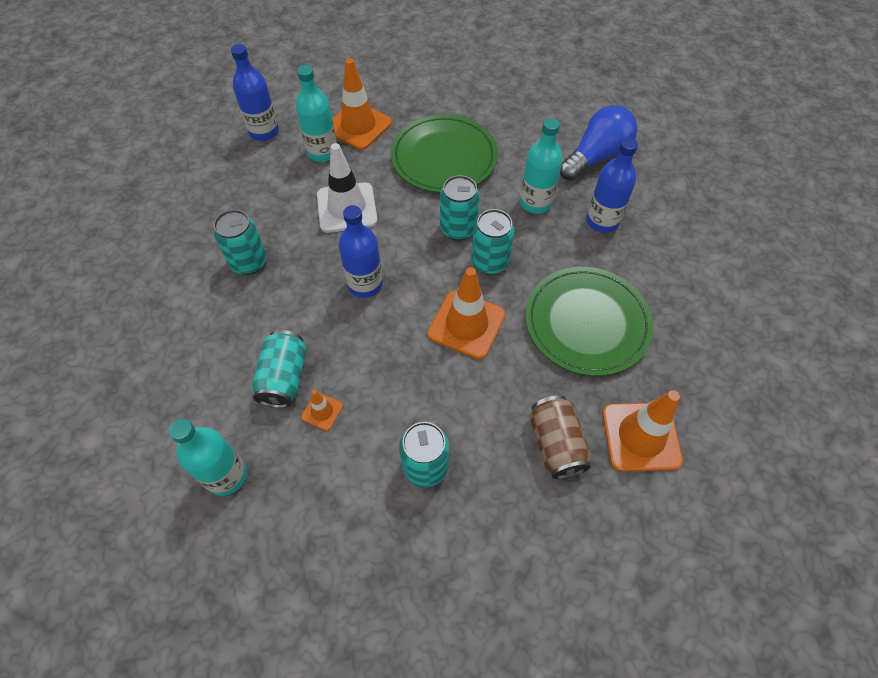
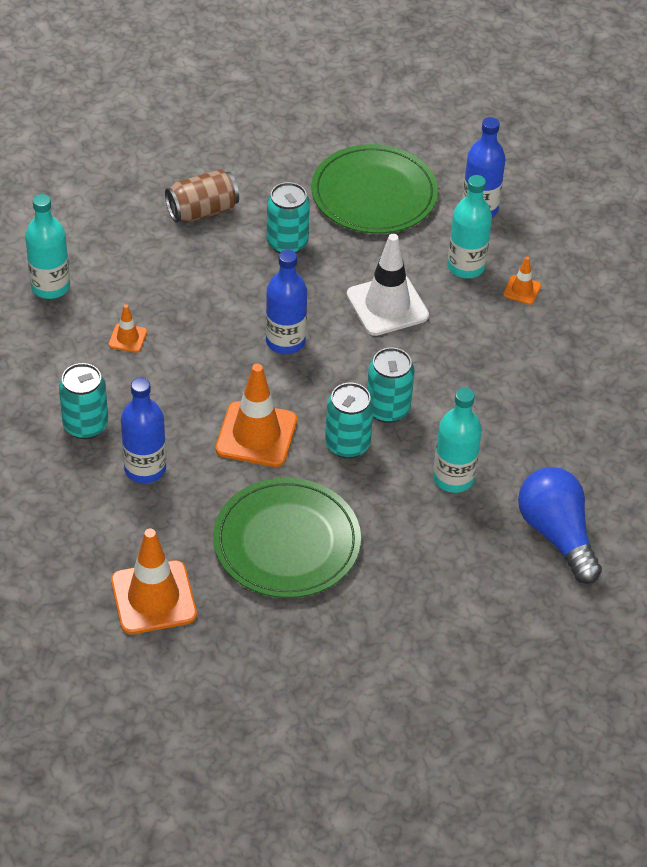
camera: 75 degrees right, 10 degrees down
turquoise can [252,330,307,408] -> none
orange traffic cone [332,58,392,150] -> orange traffic cone [503,257,541,305], size x0.48
green plate [391,114,498,193] -> green plate moved to [311,144,438,234]
brown can [529,395,591,479] -> brown can moved to [165,169,239,223]
blue light bulb [560,105,637,181] -> blue light bulb turned 150 degrees counterclockwise [518,467,602,584]
blue bottle [586,138,638,233] -> blue bottle moved to [121,378,166,483]

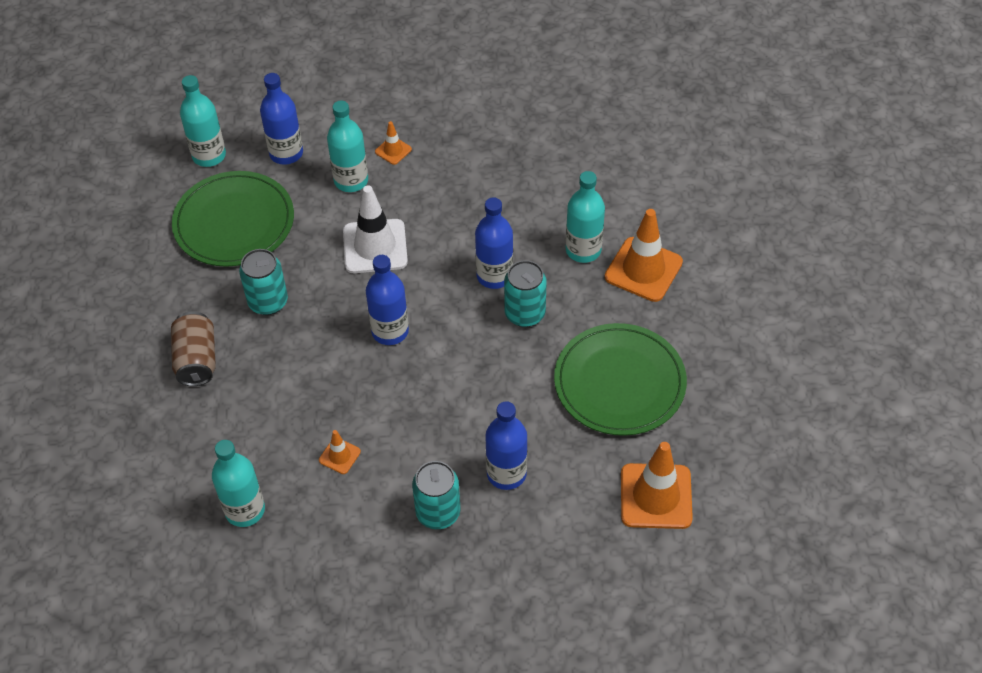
camera: 70 degrees left, 5 degrees up
orange traffic cone [216,364,297,467] -> orange traffic cone moved to [605,209,683,302]
turquoise can [367,348,414,423] -> blue bottle [475,198,513,289]
blue light bulb [518,467,602,584] -> none
none -> turquoise bottle [180,75,226,167]

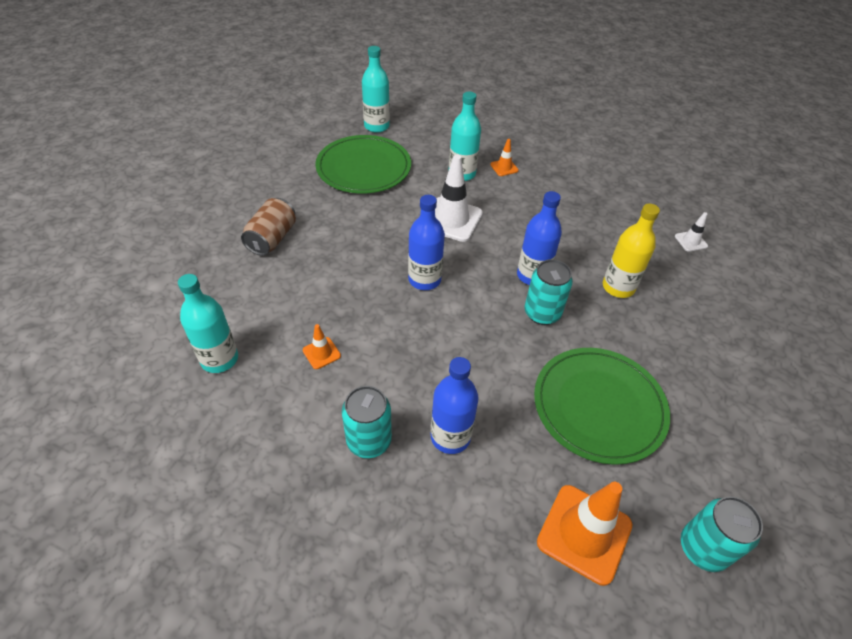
camera: 25 degrees right, 5 degrees down
turquoise can [239,249,288,315] -> turquoise can moved to [681,496,763,572]
blue bottle [260,73,303,165] -> none
turquoise bottle [566,171,605,263] -> yellow bottle [603,204,660,298]
orange traffic cone [605,209,683,302] -> none
none -> white traffic cone [675,212,708,252]

